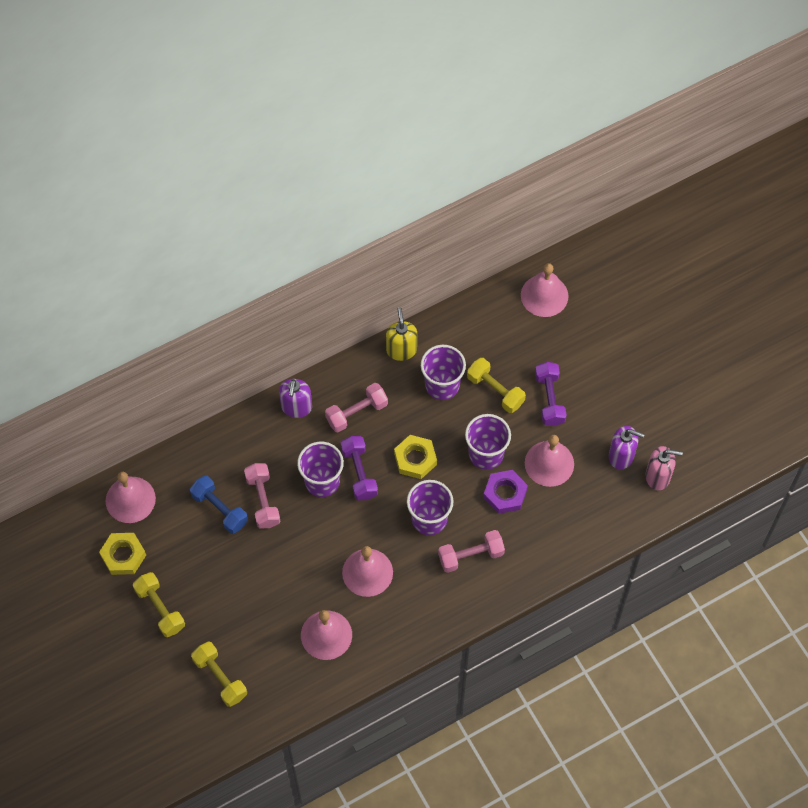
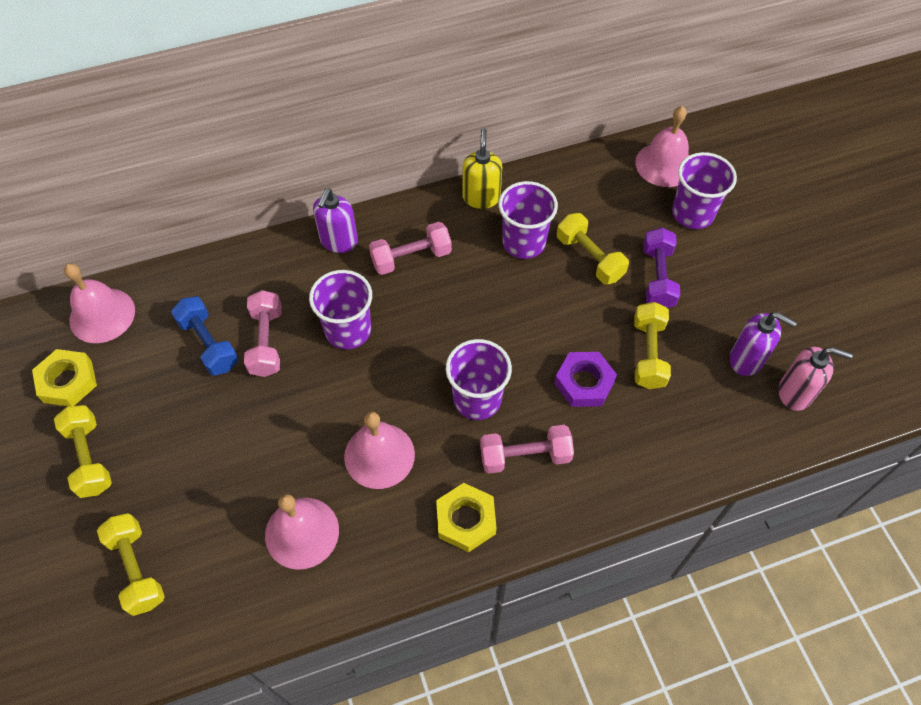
camera: 10 degrees right, 5 degrees down
purple dumbbell [341,436,378,500] -> none
yellow nut [394,435,437,479] -> yellow nut moved to [436,483,497,552]
purple cup [465,414,511,470] -> purple cup moved to [672,152,737,229]
pink bell [525,435,574,487] -> yellow dumbbell [634,302,671,389]

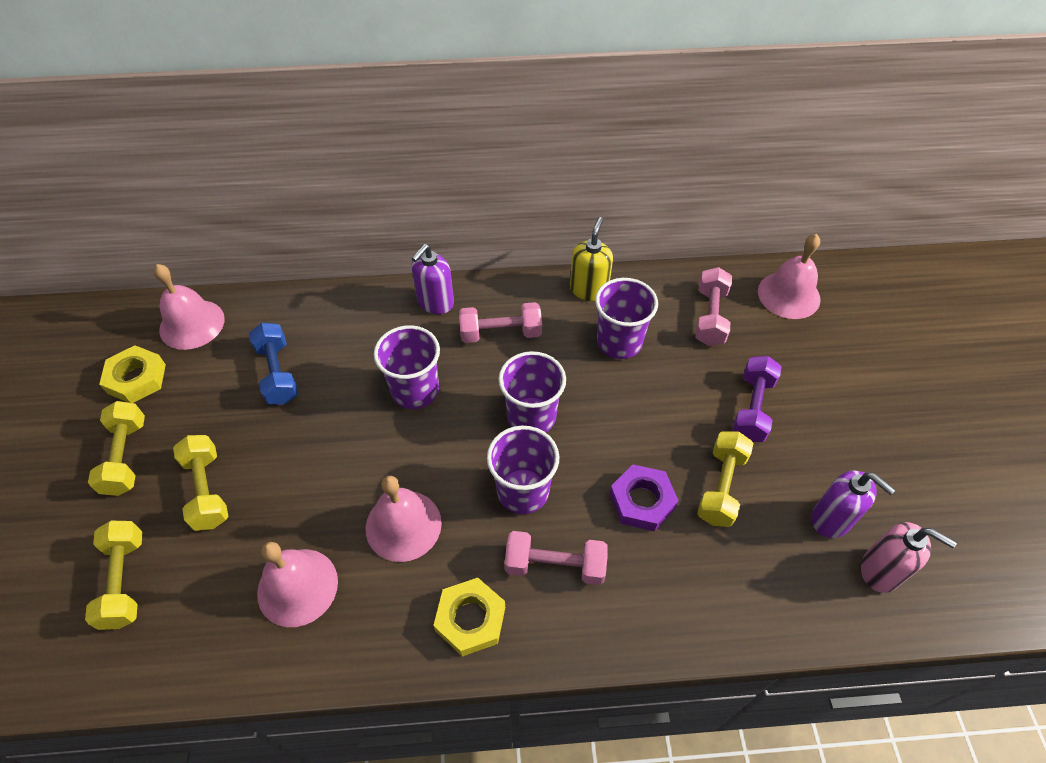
camera: 15 degrees right, 5 degrees down
pink dumbbell [244,290,282,377] -> pink dumbbell moved to [695,267,732,346]
yellow dumbbell [557,213,629,285] -> yellow dumbbell moved to [173,435,229,531]
purple cup [672,152,737,229] -> purple cup moved to [498,351,566,433]

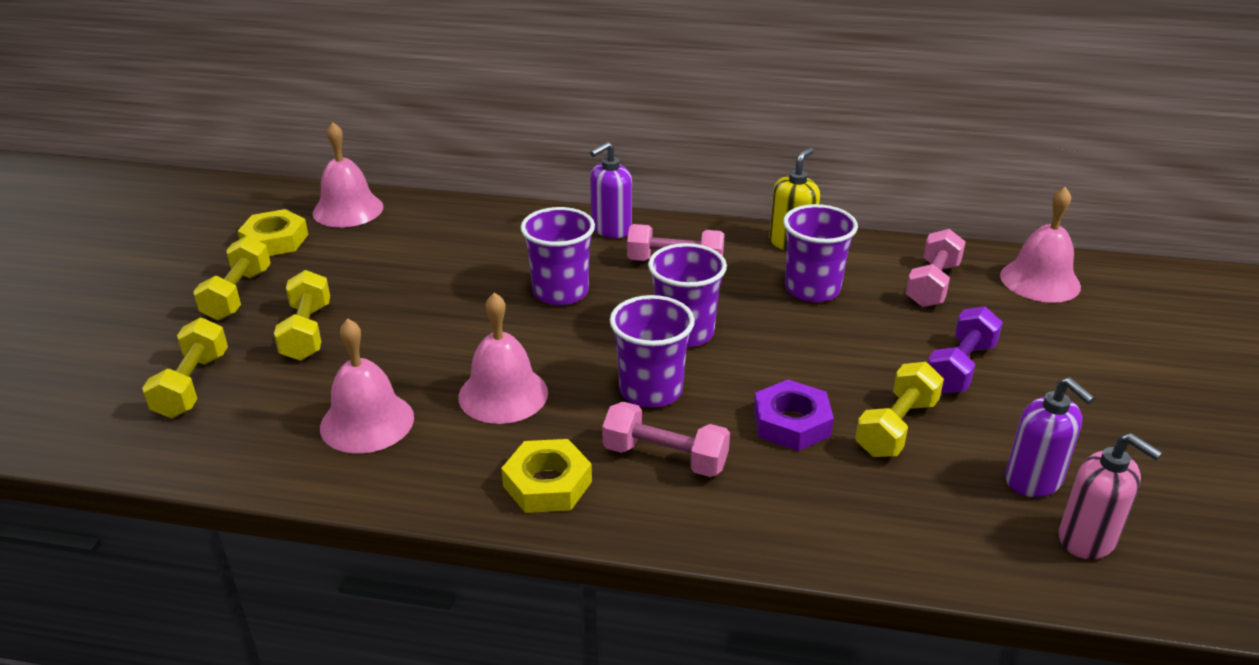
camera: 15 degrees right, 20 degrees down
blue dumbbell [249,323,298,405] -> none

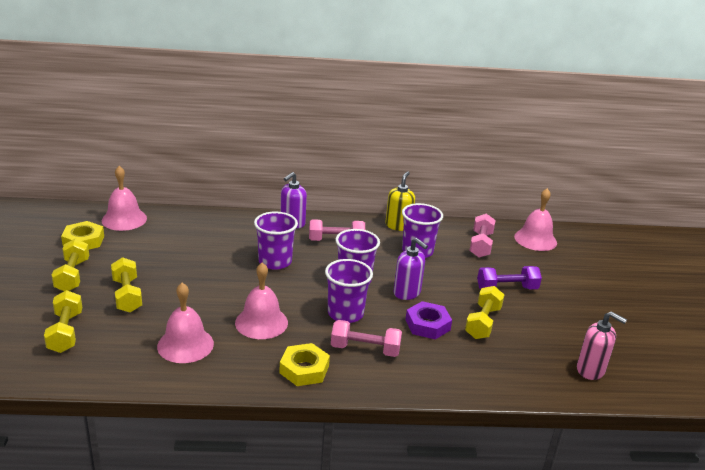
camera: 15 degrees left, 5 degrees down
purple dumbbell [928,306,1003,394] -> purple dumbbell turned 60 degrees clockwise [477,266,542,289]
purple soap dispenser [1005,377,1095,497] -> purple soap dispenser moved to [394,238,428,300]

